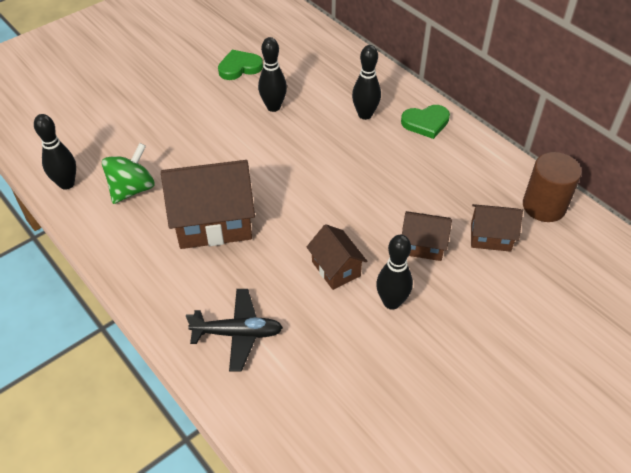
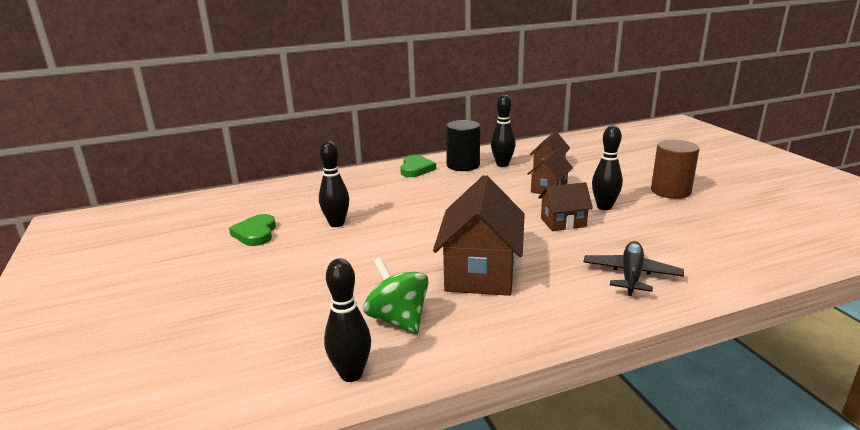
camera: 70 degrees left, 25 degrees down
black bowling pin [352,45,381,120] -> black bowling pin moved to [491,95,516,167]
brown cylinder [523,152,582,222] -> brown cylinder moved to [651,140,699,199]
none -> black cylinder [446,120,480,171]

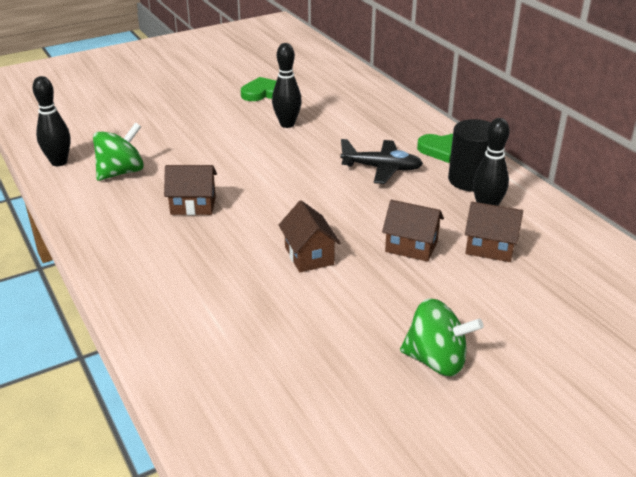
camera: 80 degrees right, 10 degrees up
brown house [433,175,525,296] -> brown house [164,165,217,215], size x0.55
black plane [583,241,684,296] -> black plane moved to [340,139,423,184]
black bowling pin [592,125,623,210] -> none
brown cylinder [651,140,699,199] -> green spinning top [400,298,484,376]

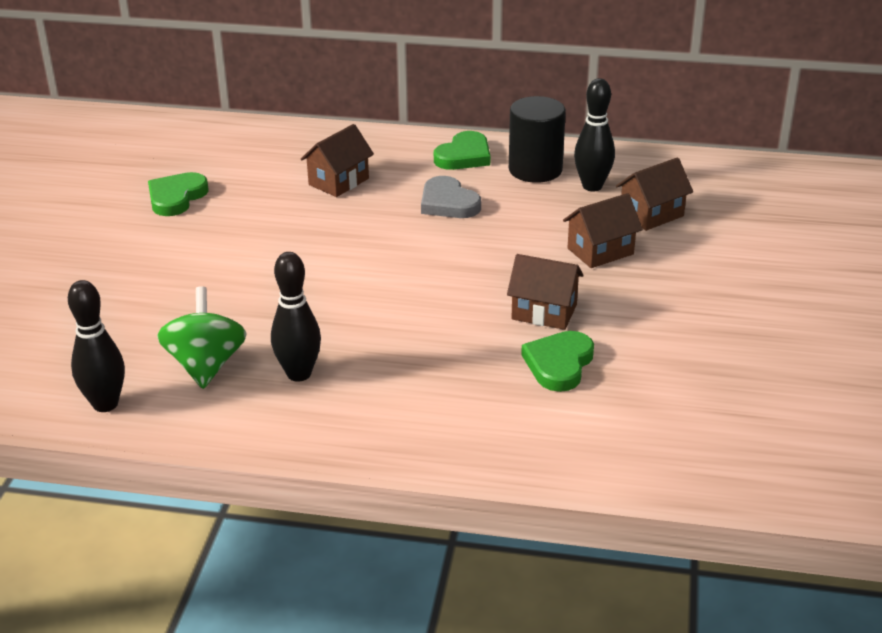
camera: 50 degrees left, 0 degrees up
brown house [164,165,217,215] -> brown house moved to [301,124,374,197]
black bowling pin [272,43,302,128] -> black bowling pin moved to [271,252,321,382]
black plane [340,139,423,184] -> grey heart [421,176,481,218]
green spinning top [400,298,484,376] -> none
none -> green heart [521,331,594,392]

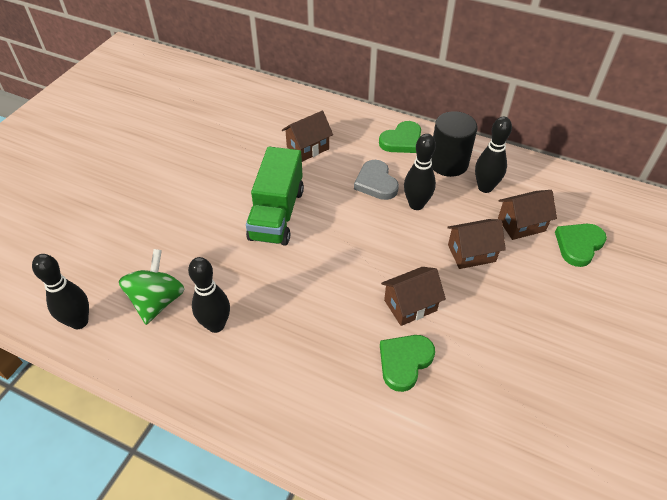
camera: 15 degrees right, 15 degrees up
green heart [148,172,208,216] -> green heart moved to [555,224,607,267]
brown house [507,254,584,330] -> brown house turned 60 degrees counterclockwise [381,267,446,326]
none -> green truck [246,147,304,245]
none -> black bowling pin [404,134,436,210]

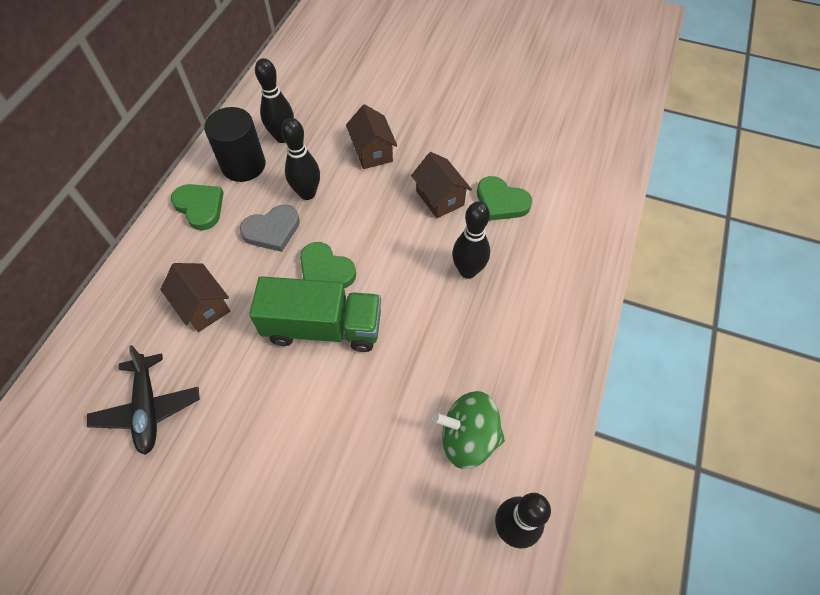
camera: 95 degrees left, 10 degrees up
black bowling pin [188,257,230,333] -> black bowling pin moved to [452,201,490,279]
brown house [498,190,557,240] -> none
green heart [555,224,607,267] -> green heart moved to [300,242,356,288]
none -> black plane [87,345,200,455]

